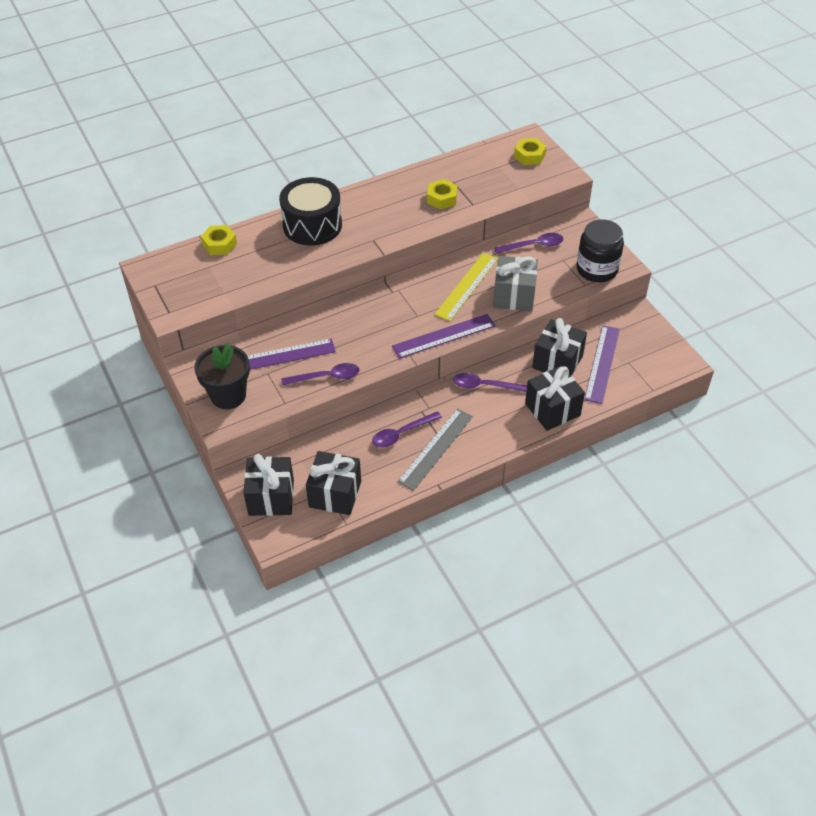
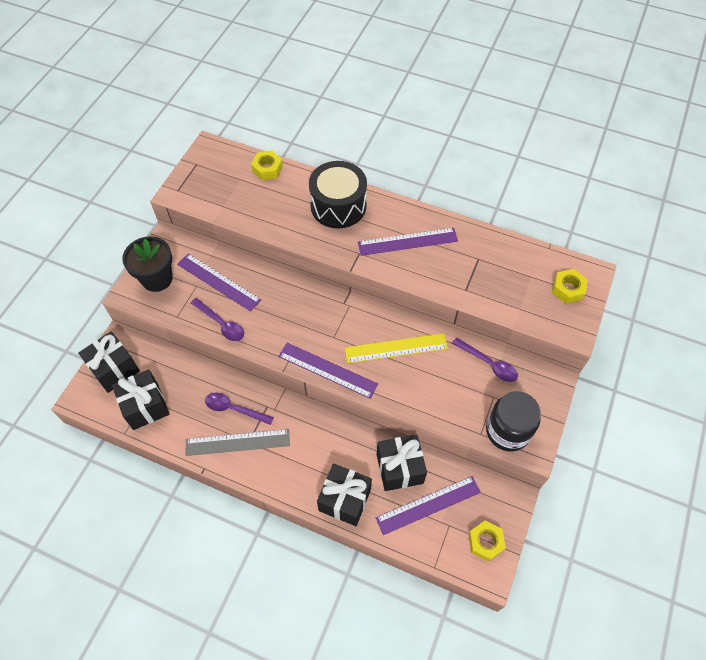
camera: 50 degrees right, 10 degrees up
yellow nut [427,179,457,210] -> yellow nut moved to [468,521,506,562]
purple spoon [453,373,527,392] -> none
grey gift [493,256,538,312] -> none
none -> purple ruler [358,228,458,256]

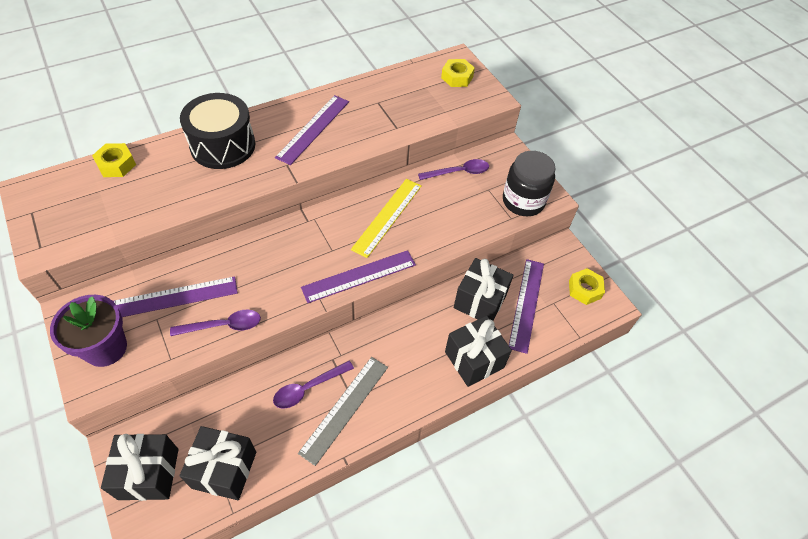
camera: 55 degrees left, 5 degrees down
black flower pot [122,236,173,292] -> purple flower pot [50,295,127,367]

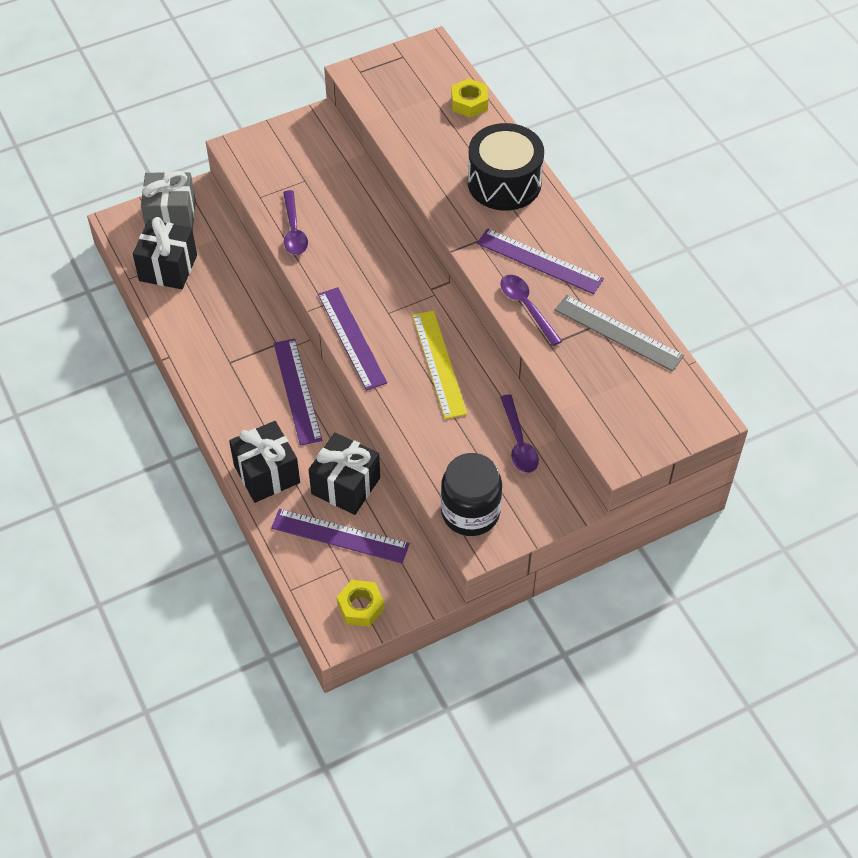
camera: 95 degrees right, 0 degrees up
purple flower pot [50,295,127,367] -> none
black gift [101,434,179,501] -> grey gift [141,171,196,230]
purple ruler [113,276,238,317] -> purple ruler moved to [274,339,322,446]
purple spoon [273,361,354,409] -> purple spoon moved to [501,275,562,346]
grey ruler [298,357,388,466] -> grey ruler moved to [555,295,684,371]
yellow ruler [351,179,422,258] -> yellow ruler turned 45 degrees clockwise [412,311,467,419]
yellow nut [441,59,475,87] -> none

